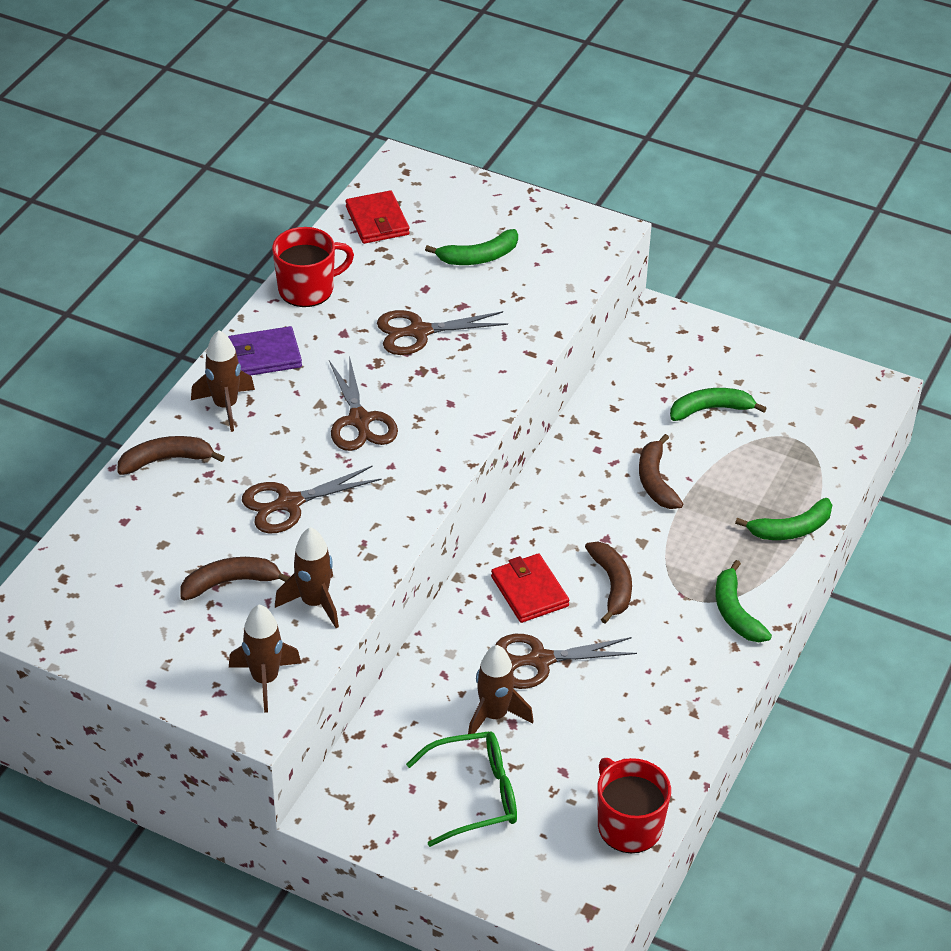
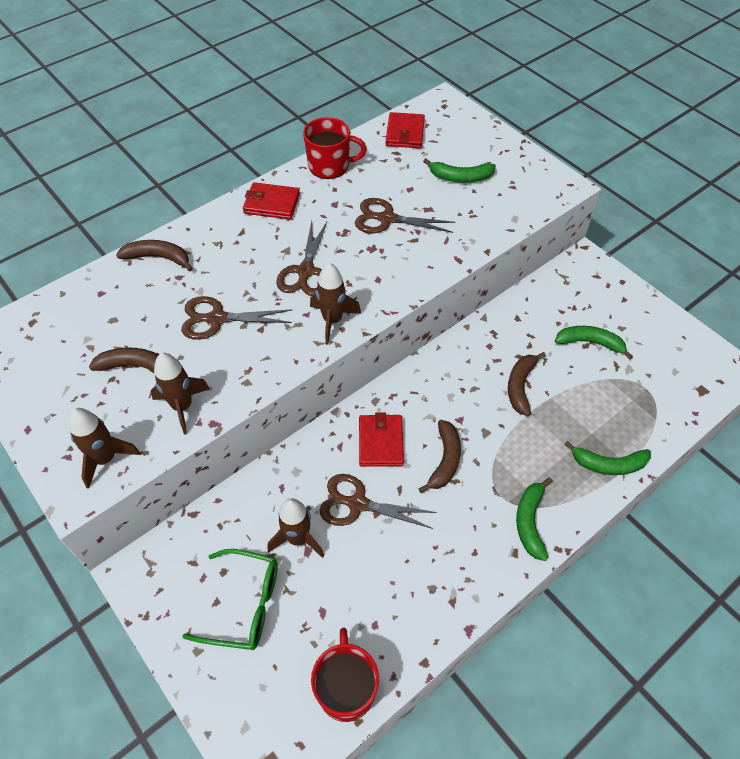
camera: 25 degrees right, 10 degrees up
brown rocket [191,330,255,432] -> brown rocket moved to [310,263,361,345]
purple wallet [228,326,302,376] -> red wallet [243,182,300,220]

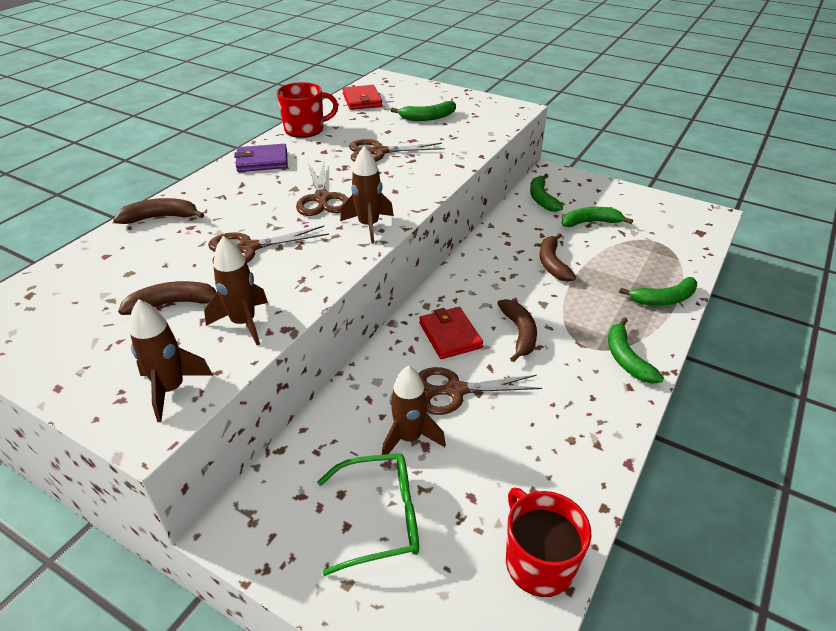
camera: 20 degrees left, 15 degrees down
red wallet [243,182,300,220] -> purple wallet [234,144,288,172]
none -> green banana [530,174,563,212]

